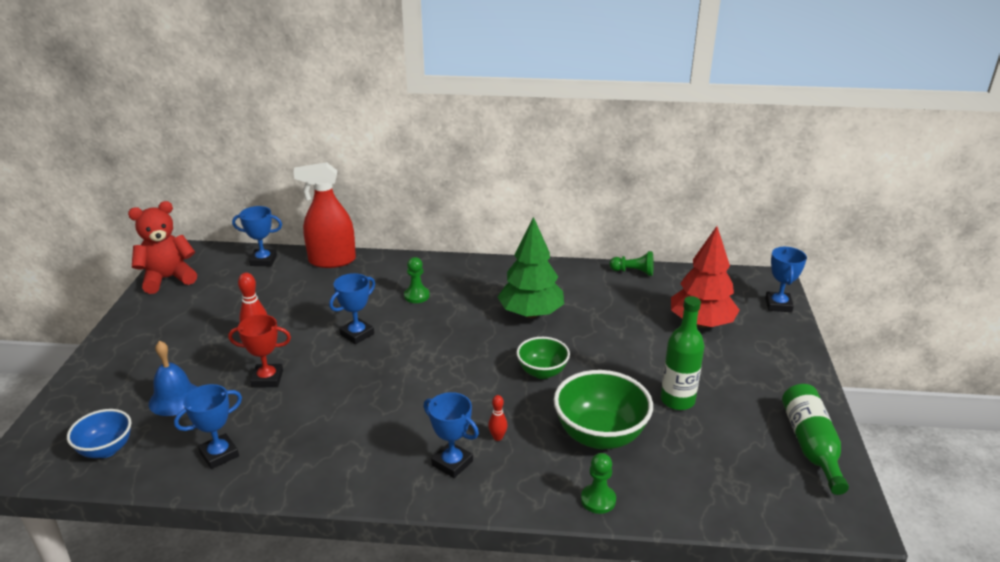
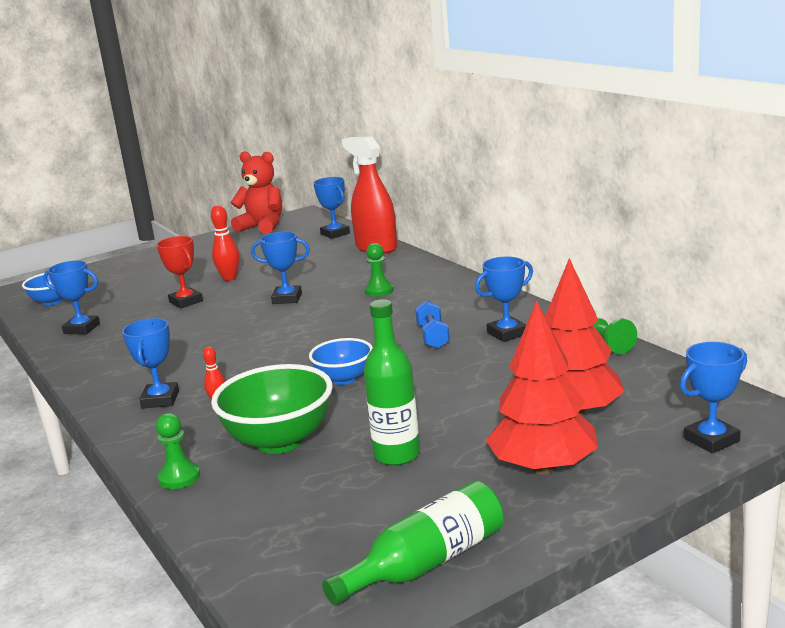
camera: 55 degrees right, 10 degrees down
blue bell [149,341,197,416] -> none
green tree [498,217,564,318] -> blue dumbbell [415,301,450,349]
green bowl [516,337,570,379] -> blue bowl [309,338,373,385]
none -> blue trophy [475,257,533,342]
none -> red tree [486,300,598,475]

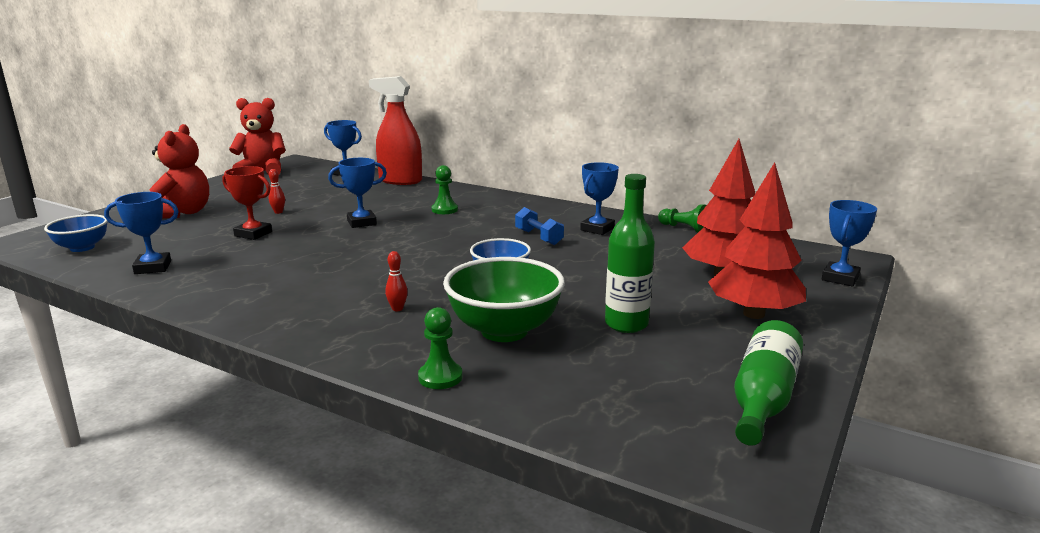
camera: 30 degrees left, 0 degrees up
blue trophy [122,318,179,409] -> none
red bowling pin [211,205,240,281] -> red bowling pin [269,169,285,214], size x0.59
none -> red teddy bear [150,124,209,219]

